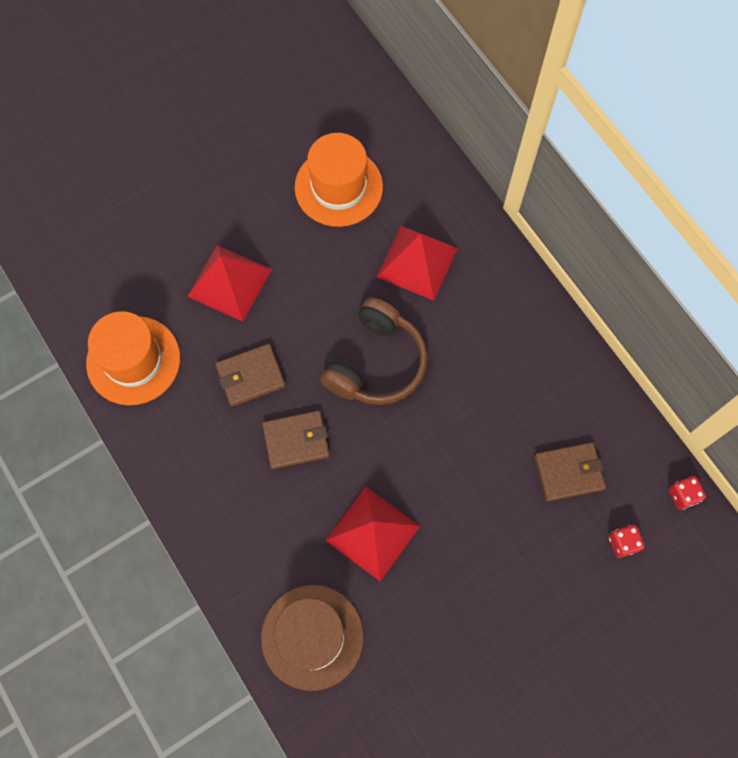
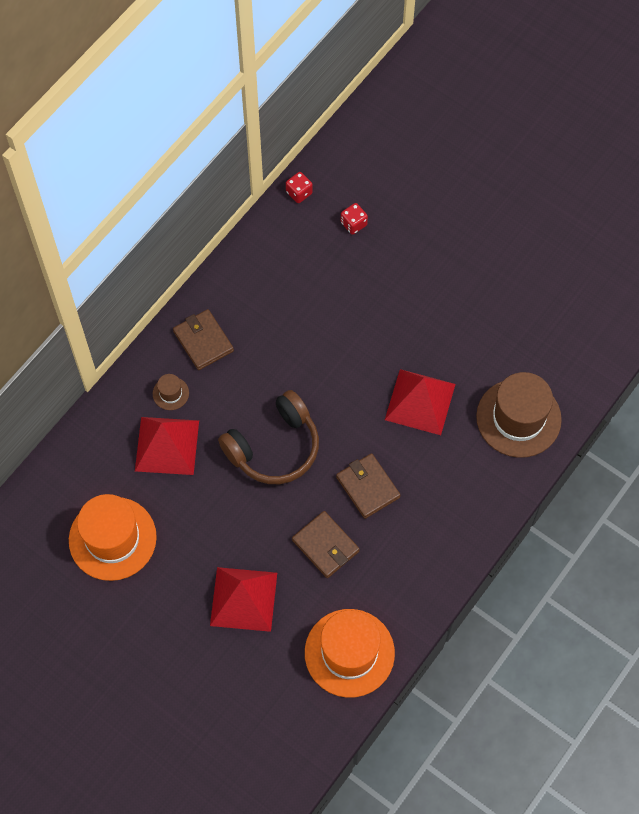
camera: 110 degrees left, 5 degrees down
brown headphones [320,297,428,405] -> brown headphones turned 135 degrees clockwise [218,390,319,484]
brown wallet [535,442,606,502] -> brown wallet moved to [173,309,234,370]
none -> brown hat [153,374,189,410]

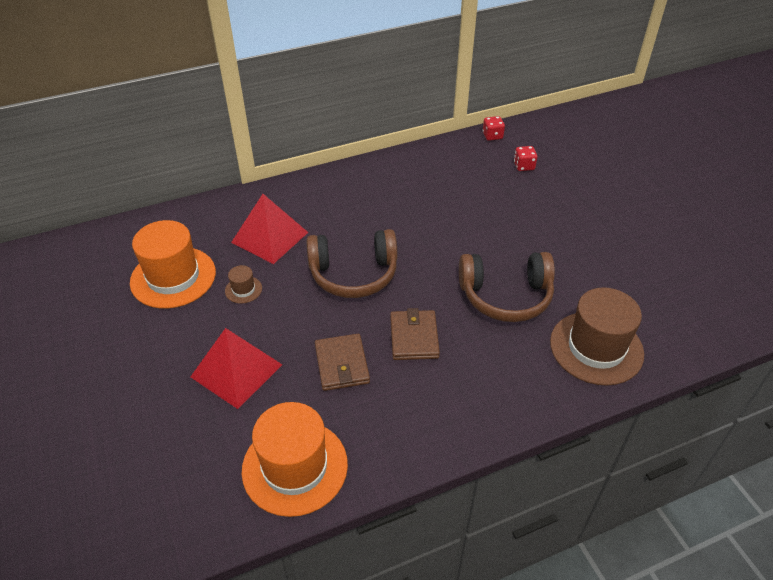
camera: 30 degrees right, 20 degrees down
brown hat [153,374,189,410] -> brown hat moved to [225,265,262,304]
brown wallet [173,309,234,370] -> none
red pyramid [385,369,456,435] -> brown headphones [459,252,555,322]

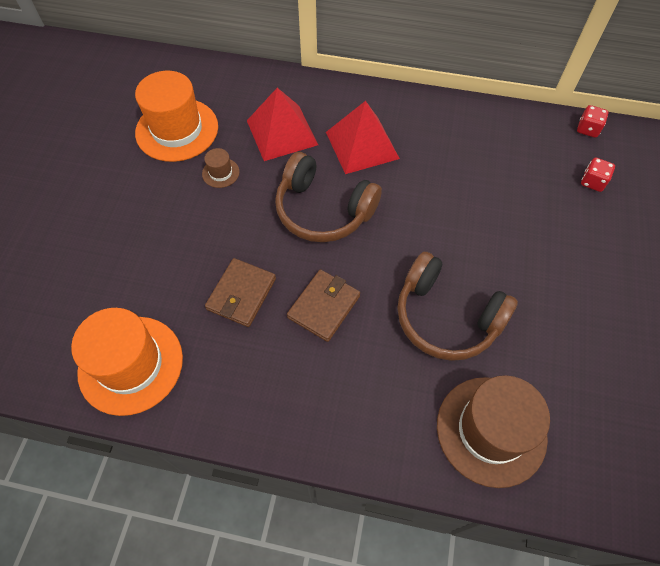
camera: 35 degrees right, 15 degrees up
red pyramid [190,328,282,409] -> red pyramid moved to [326,101,400,174]

